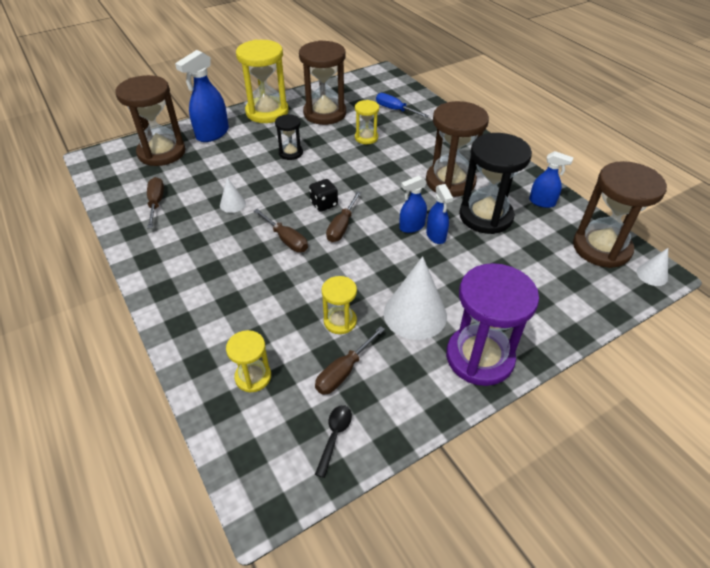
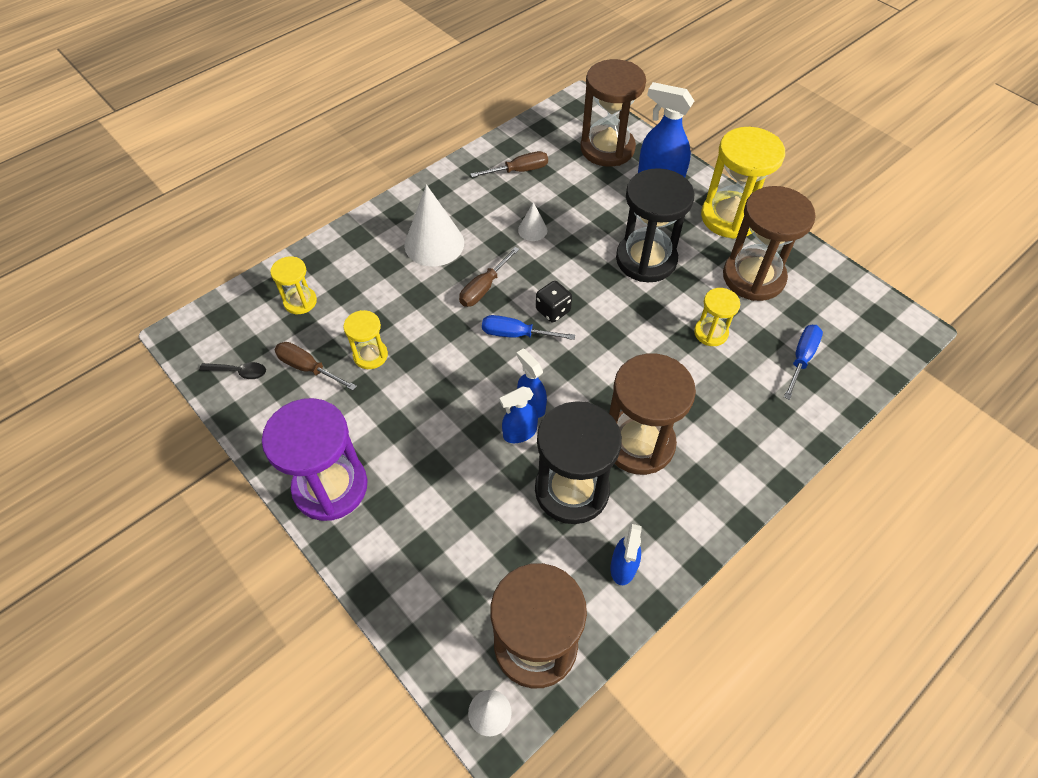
camera: 80 degrees right, 10 degrees up
black hourglass [275,114,303,160] -> black hourglass [616,168,694,282], size x1.93
brown screwdriver [326,191,361,242] -> blue screwdriver [482,315,575,340]
white cone [384,256,447,340] -> white cone moved to [404,184,464,267]

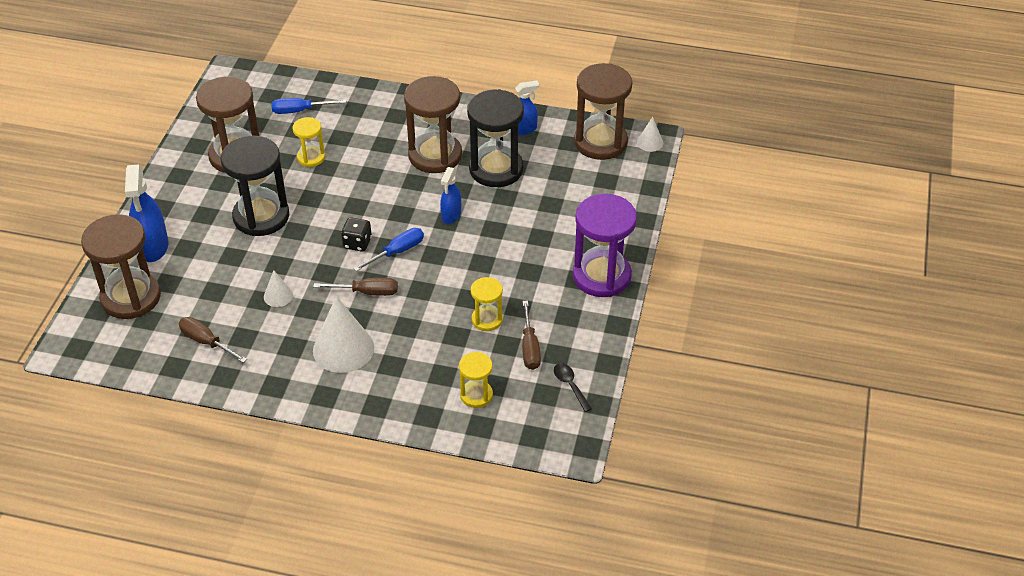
camera: 125 degrees left, 10 degrees down
blue screwdriver [482,315,575,340] -> blue screwdriver turned 105 degrees counterclockwise [353,228,424,271]
blue spray bottle [499,387,538,443] -> none
yellow hourglass [701,127,785,239] -> none

